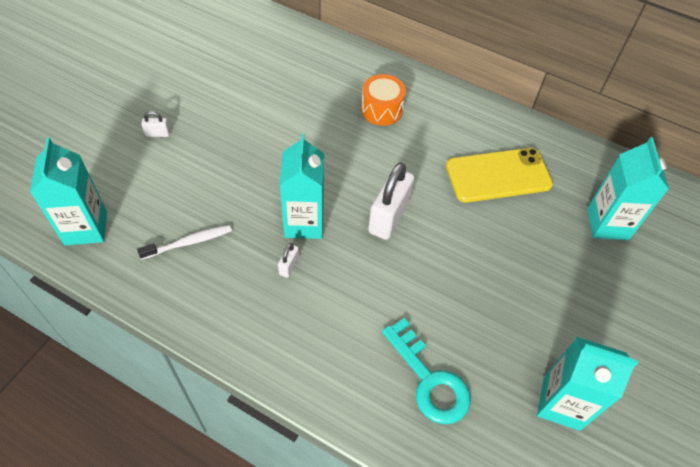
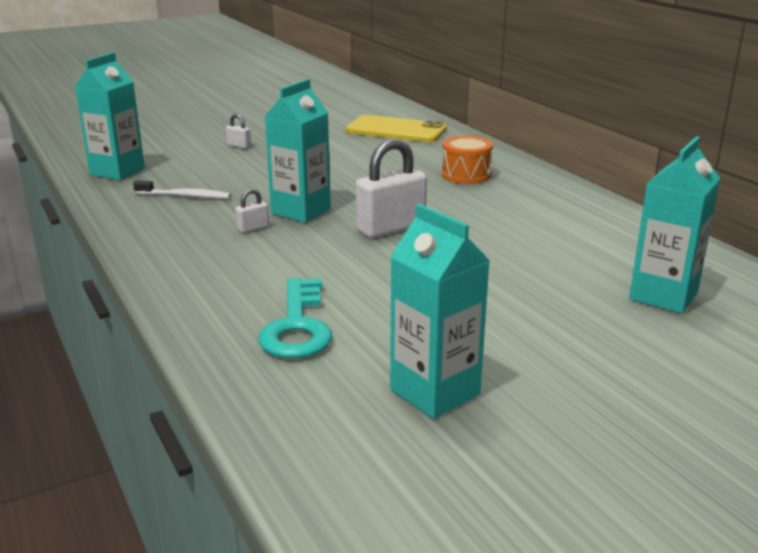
camera: 35 degrees right, 30 degrees down
yellow phone [446,148,553,203] -> yellow phone moved to [346,115,447,142]

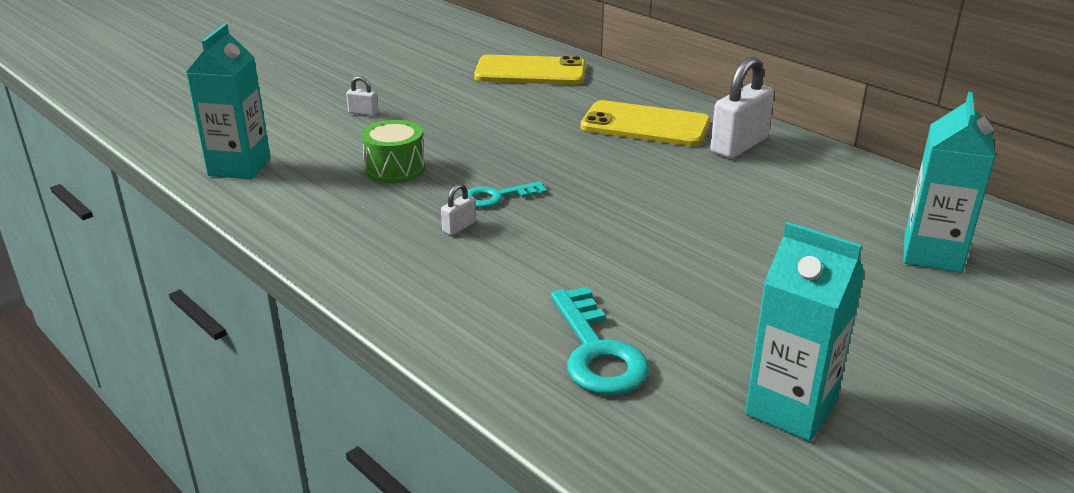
camera: 15 degrees left, 5 degrees up
white toothbrush [133,180,231,199] -> none
turquoise carton [265,79,331,223] -> turquoise key [467,181,547,208]
white padlock [356,139,427,238] -> white padlock moved to [710,57,774,158]
orange drum [442,136,493,184] -> yellow phone [580,100,710,146]
none -> green drum [361,120,425,183]

